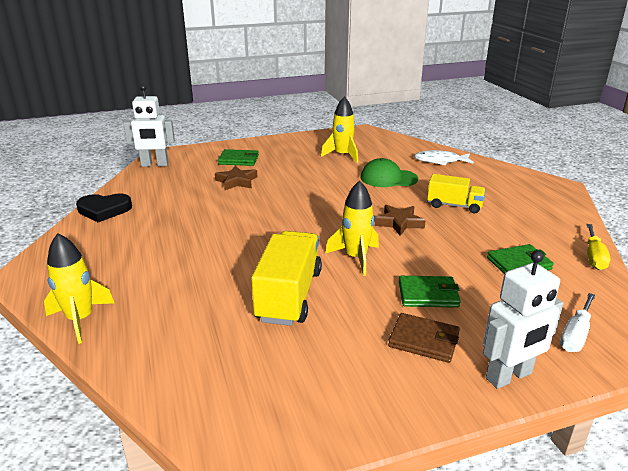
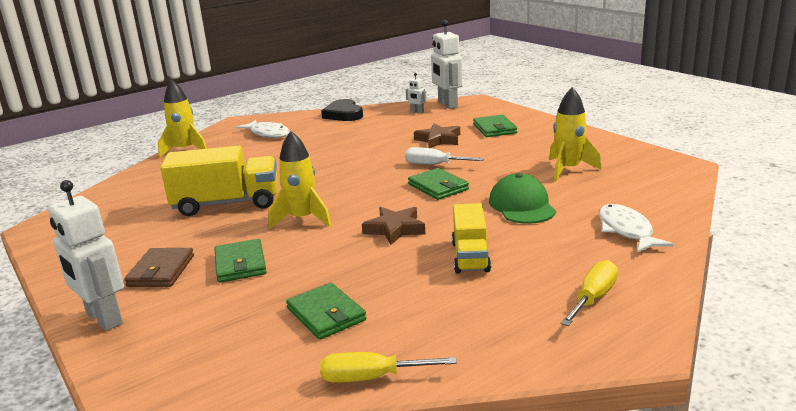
camera: 75 degrees right, 5 degrees down
white screwdriver [560,293,595,352] -> white screwdriver moved to [405,147,484,165]
none -> white fish [236,120,290,138]
none -> white robot [406,73,427,114]
none -> green wallet [408,168,469,200]
none -> yellow screwdriver [561,260,618,326]

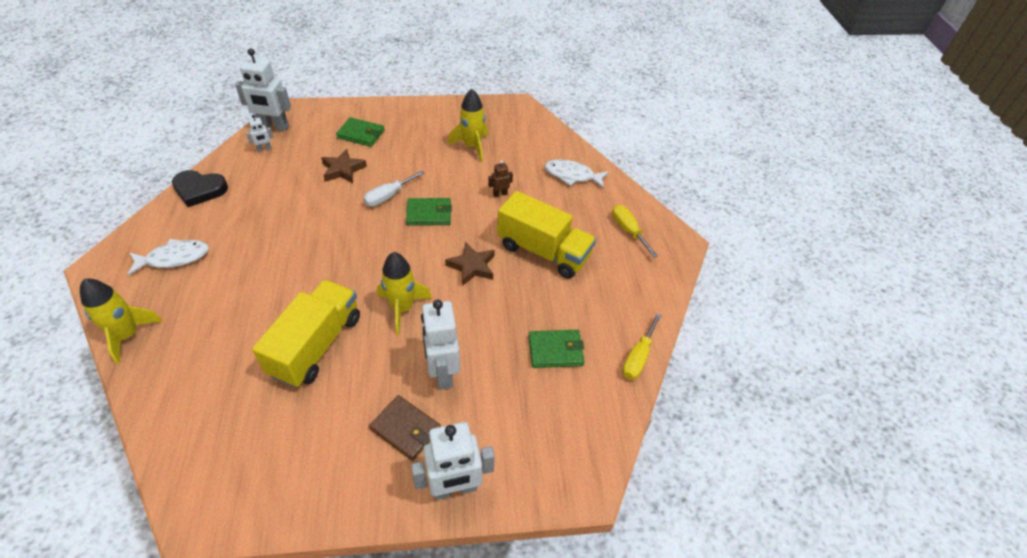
camera: 65 degrees left, 25 degrees up
green wallet [214,239,267,283] -> white robot [421,300,460,390]
yellow truck [452,203,491,274] -> yellow truck [497,191,596,279], size x1.61
green cap [489,173,556,224] -> brown robot [488,160,513,197]

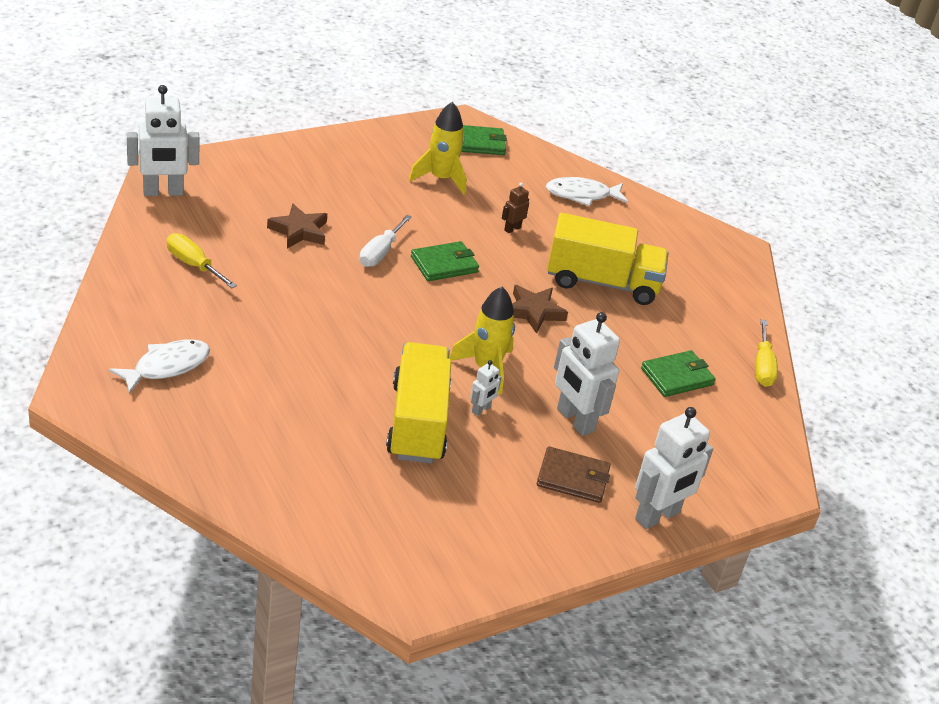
camera: 25 degrees left, 10 degrees down
yellow rocket [80,279,163,364] -> none
black heart [172,170,228,207] -> none
white robot [246,115,274,152] -> white robot moved to [470,360,502,416]
green wallet [336,117,384,147] -> green wallet moved to [461,125,507,155]
yellow screwdriver [612,205,658,258] -> yellow screwdriver moved to [167,233,237,288]

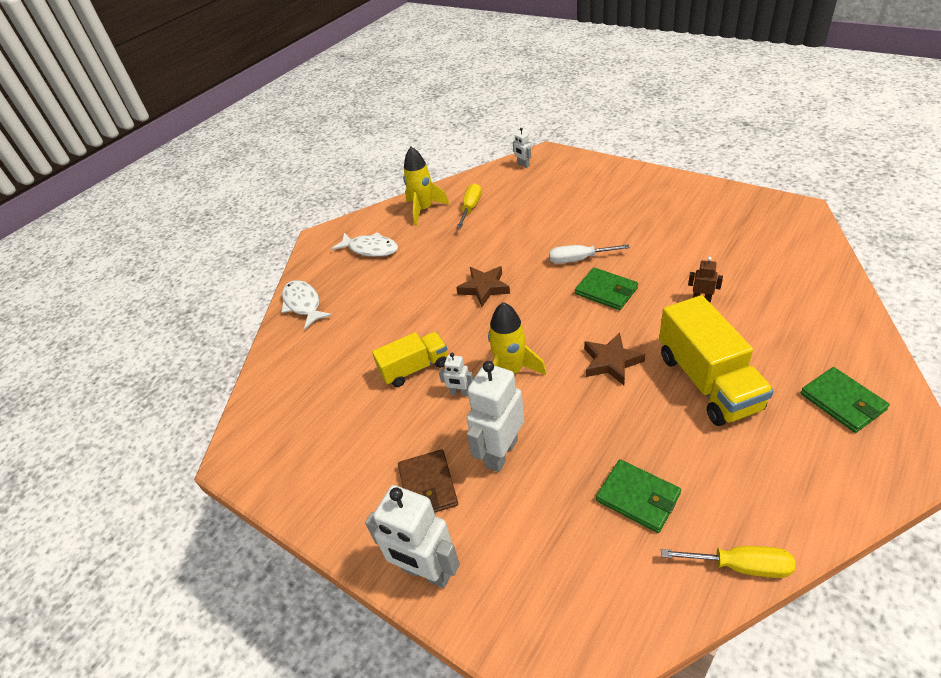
camera: 75 degrees right, 5 degrees up
white robot [127,85,200,196] -> white robot [513,128,532,168], size x0.47
brown star [267,203,327,248] -> brown star moved to [456,266,510,307]
yellow truck [386,342,451,463] -> yellow truck [372,332,448,387], size x0.62
yellow rocket [409,102,467,195] -> yellow rocket moved to [403,147,449,226]
green wallet [461,125,507,155] -> green wallet moved to [801,367,890,433]
white fish [546,177,628,206] -> white fish moved to [281,280,332,329]
yellow screwdriver [755,319,778,387] -> yellow screwdriver turned 150 degrees counterclockwise [661,546,795,578]

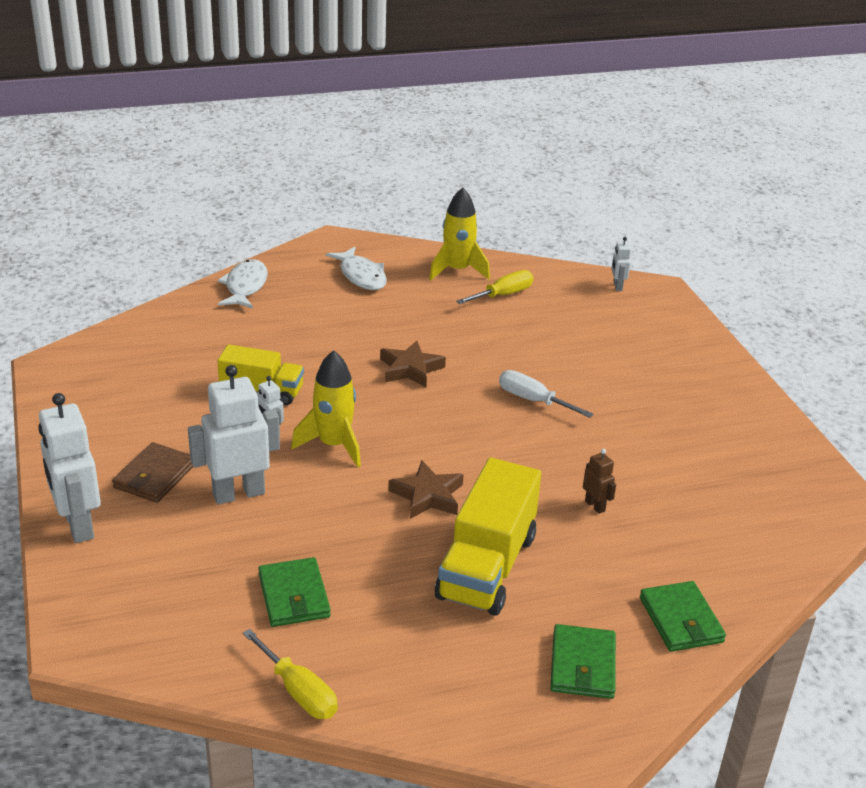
camera: 30 degrees right, 10 degrees down
green wallet [575,267,638,310] -> green wallet moved to [640,581,726,652]

